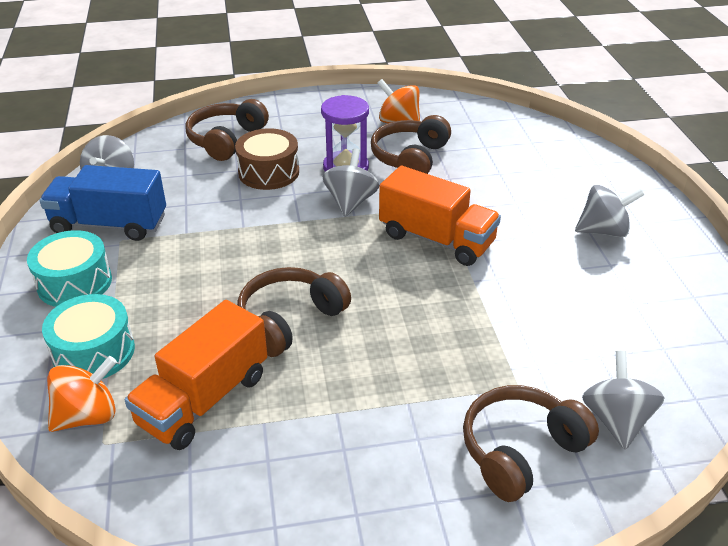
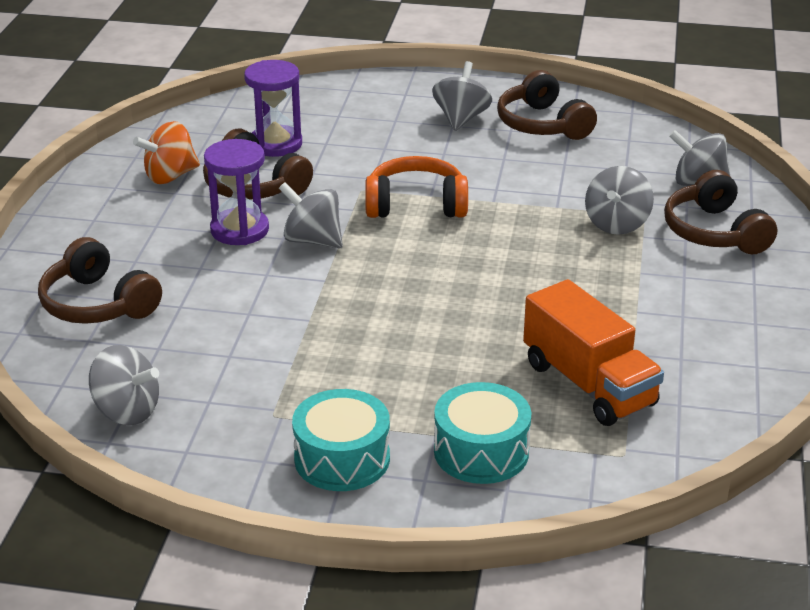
camera: 70 degrees left, 5 degrees down
blue truck [39,165,166,241] -> none
orange spinning top [47,356,117,432] -> none
brown drum [235,129,299,190] -> none
brown headphones [237,267,351,357] -> brown headphones moved to [497,70,597,140]
orange truck [379,166,501,266] -> orange headphones [365,156,468,218]
none -> purple hourglass [244,60,302,157]
none -> grey spinning top [585,166,654,235]

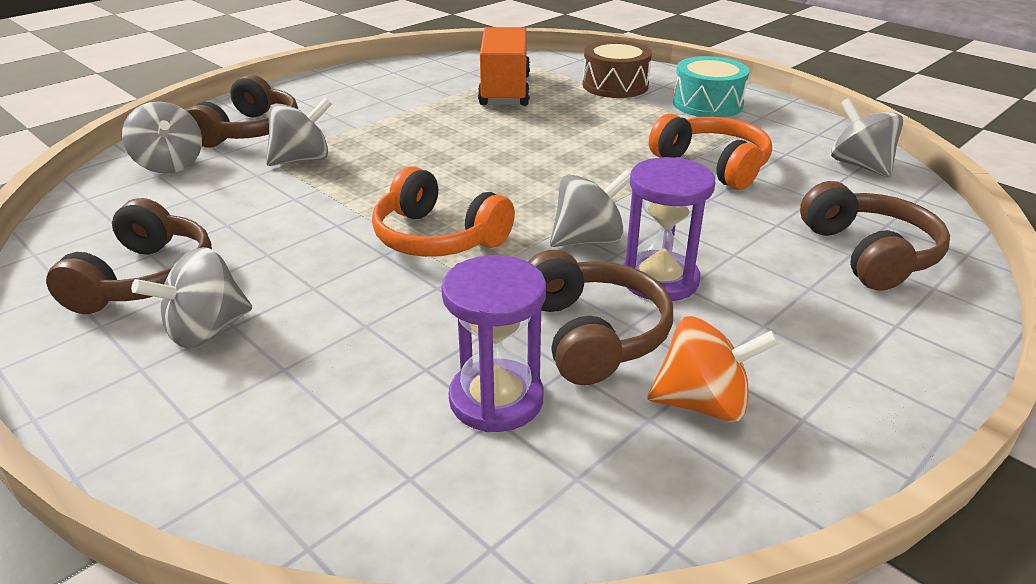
camera: 145 degrees left, 0 degrees up
grey spinning top [279,182,343,249] -> grey spinning top turned 90 degrees counterclockwise [550,169,631,247]
turquoise drum [434,382,531,484] -> brown drum [583,40,652,98]
none -> orange headphones [649,114,772,190]

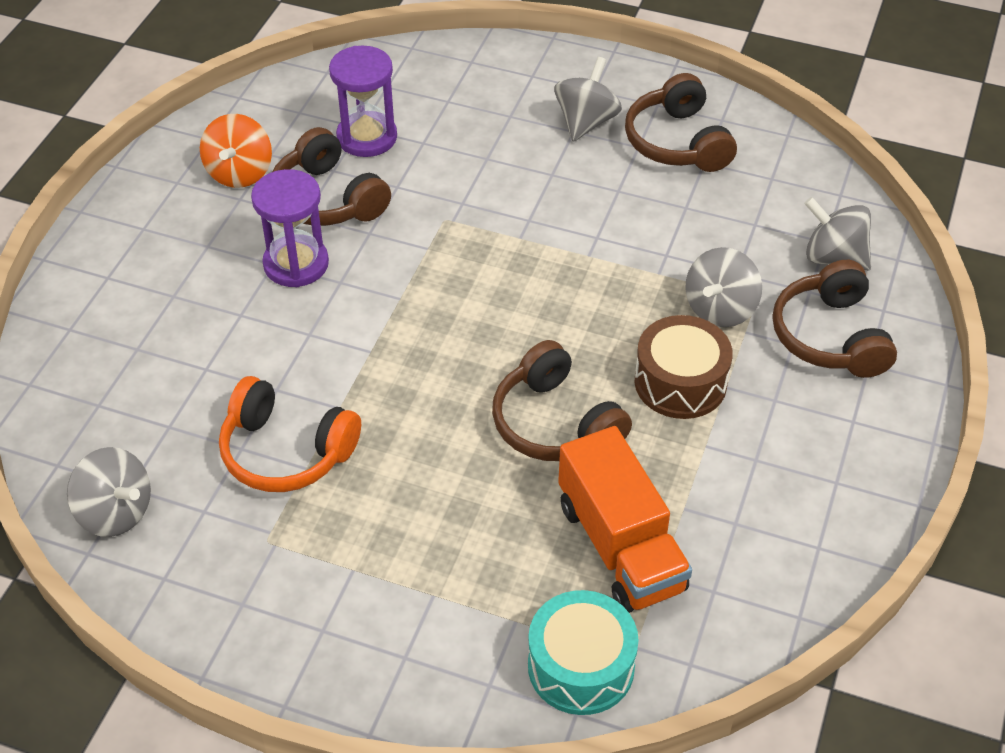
camera: 155 degrees right, 15 degrees up
orange headphones [372,166,515,257] -> none
grey spinning top [550,169,631,247] -> none
brown drum [583,40,652,98] -> brown drum moved to [635,315,733,419]
orange spinning top [648,316,779,422] -> orange spinning top turned 60 degrees counterclockwise [200,114,272,188]
turquoise drum [673,56,749,117] -> turquoise drum moved to [528,590,639,715]
brown headphones [800,181,950,290] -> brown headphones moved to [492,340,632,461]

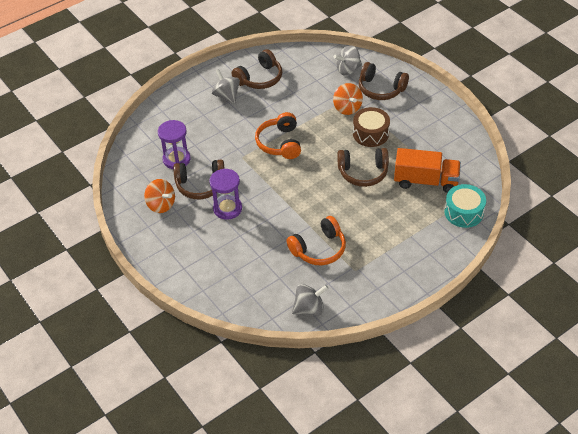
camera: 55 degrees left, 0 degrees up
brown headphones [625,73,737,172] -> brown headphones turned 60 degrees counterclockwise [232,49,282,89]
grey spinning top [685,247,762,327] -> orange spinning top [333,83,363,115]
none -> orange headphones [255,112,301,159]

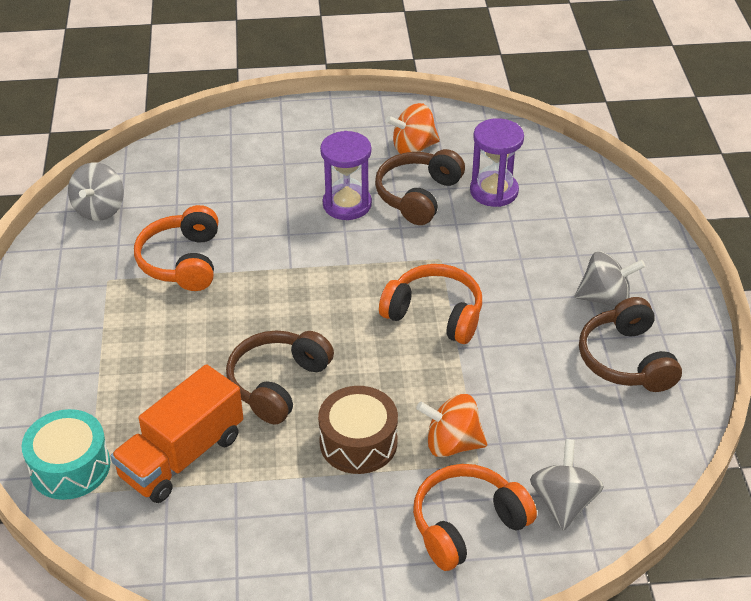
camera: 120 degrees right, 5 degrees down
brown headphones [359,62,409,100] -> orange headphones [413,464,537,571]

